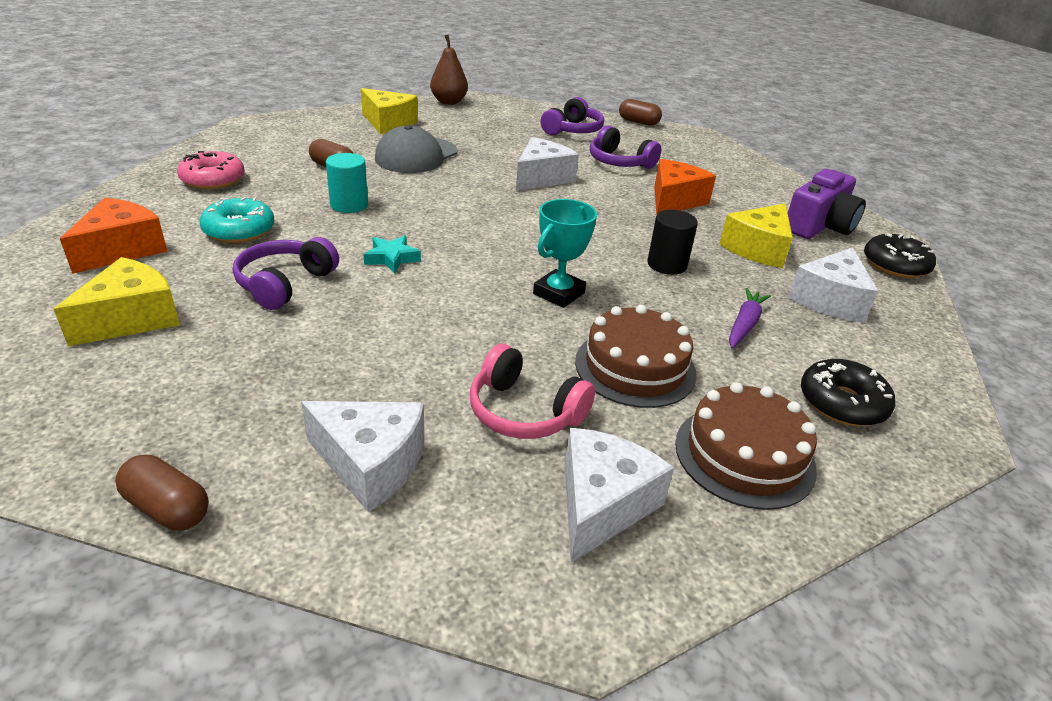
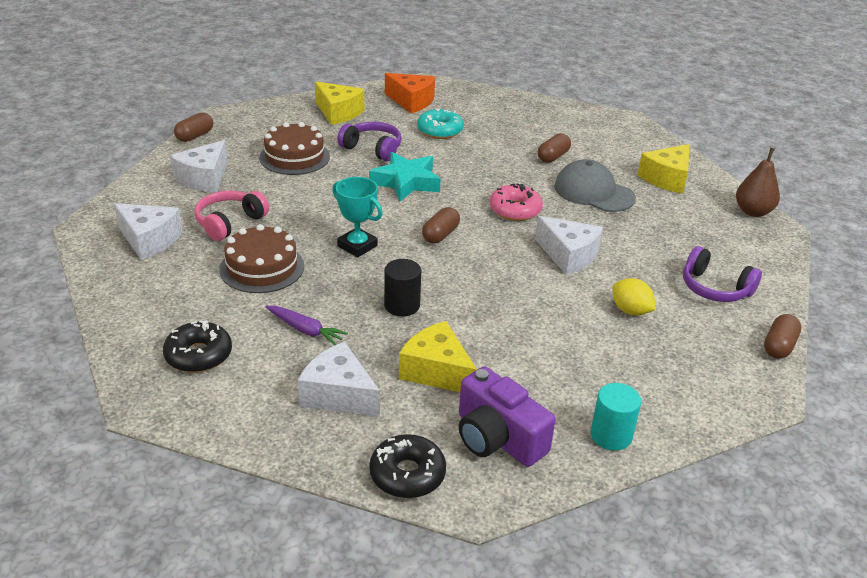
camera: 95 degrees right, 0 degrees up
pink donut [177,151,245,190] -> pink donut moved to [490,183,543,221]
turquoise cylinder [326,153,368,213] -> turquoise cylinder moved to [591,383,641,451]
turquoise star [363,236,421,274] -> turquoise star [369,152,441,201], size x1.80
purple headphones [590,125,661,169] -> yellow lemon [612,278,656,316]
orange cheese [654,159,716,215] -> none
brown cake [675,382,817,510] -> brown cake moved to [259,122,330,175]
none -> brown capsule [422,207,460,244]

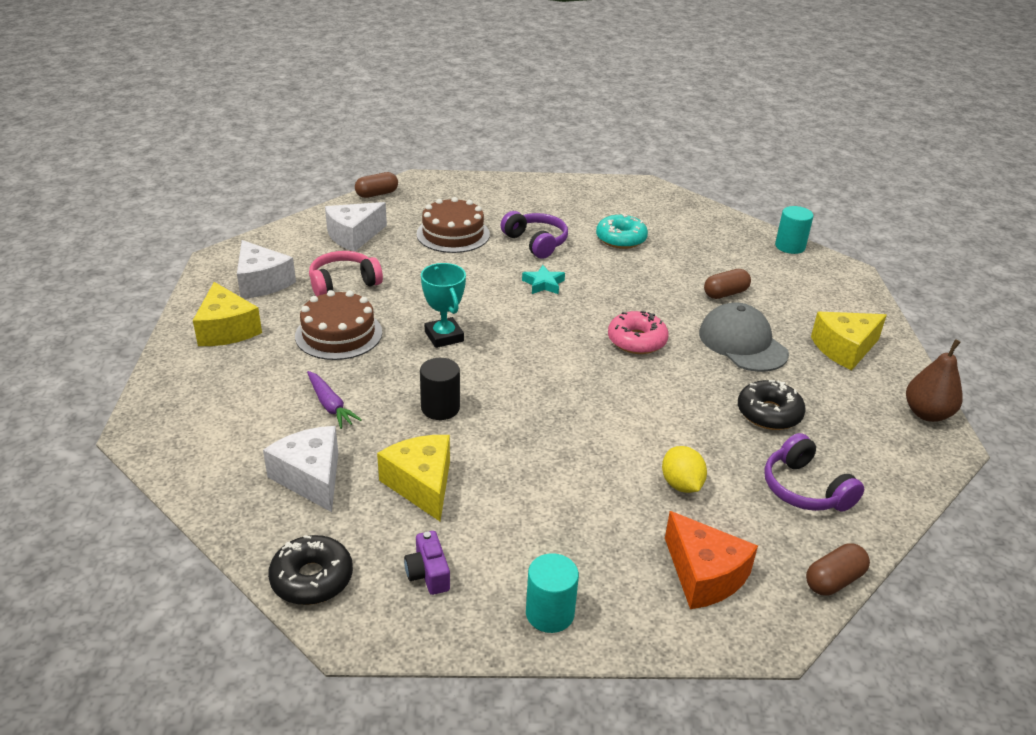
camera: 25 degrees right, 0 degrees up
black donut [163,320,232,373] -> black donut moved to [738,380,806,430]
yellow cheese [315,81,364,125] -> yellow cheese moved to [193,282,262,346]
turquoise star [369,152,441,201] -> turquoise star [522,265,565,294], size x0.55
orange cheese [385,73,435,113] -> orange cheese moved to [665,511,758,609]
brown capsule [422,207,460,244] -> none
purple camera [459,366,556,467] -> purple camera [404,531,450,595], size x0.53
white cheese [535,216,603,275] -> none
none -> turquoise cylinder [775,206,813,254]

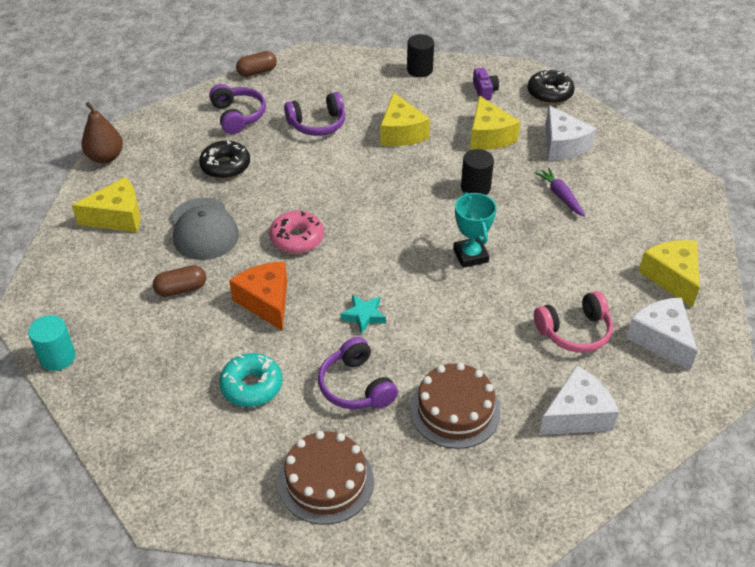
camera: 170 degrees left, 10 degrees up
brown cake [295,290,382,360] -> brown cake moved to [278,431,374,525]
brown capsule [355,172,398,198] -> none
turquoise cylinder [526,553,579,633] -> black cylinder [407,34,434,77]
yellow lemon [662,446,707,493] -> purple headphones [284,92,345,136]
orange cheese [665,511,758,609] -> orange cheese moved to [229,261,287,331]
none -> yellow cheese [380,92,430,146]

